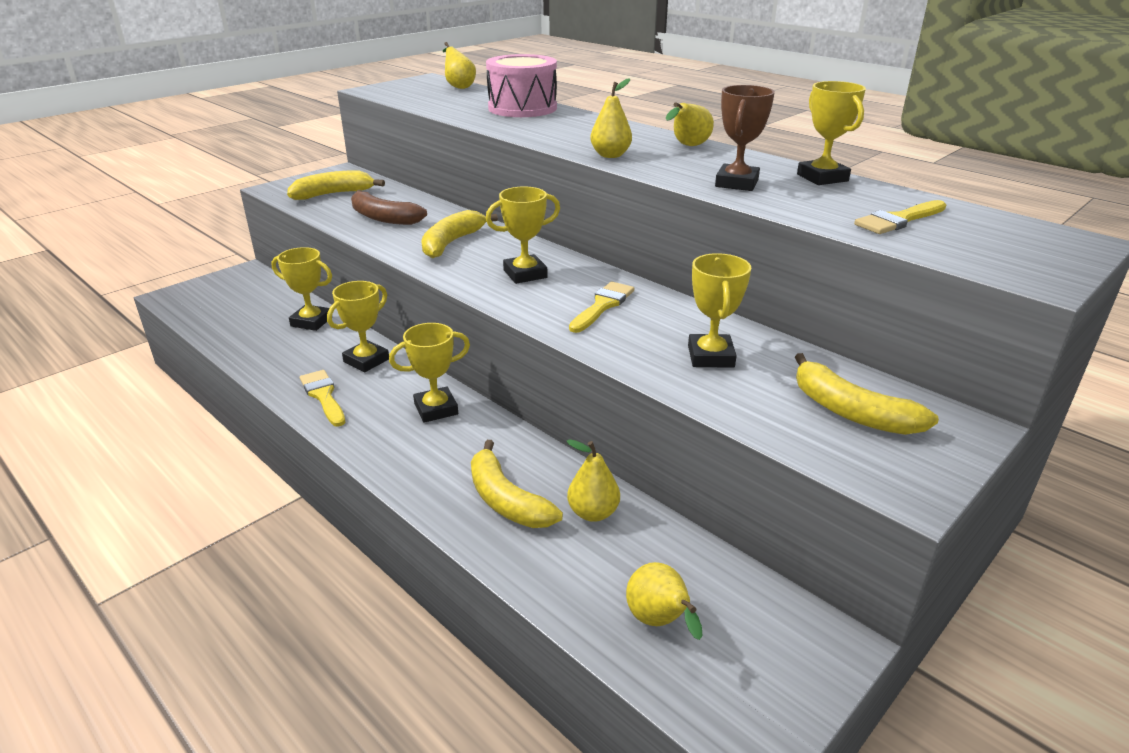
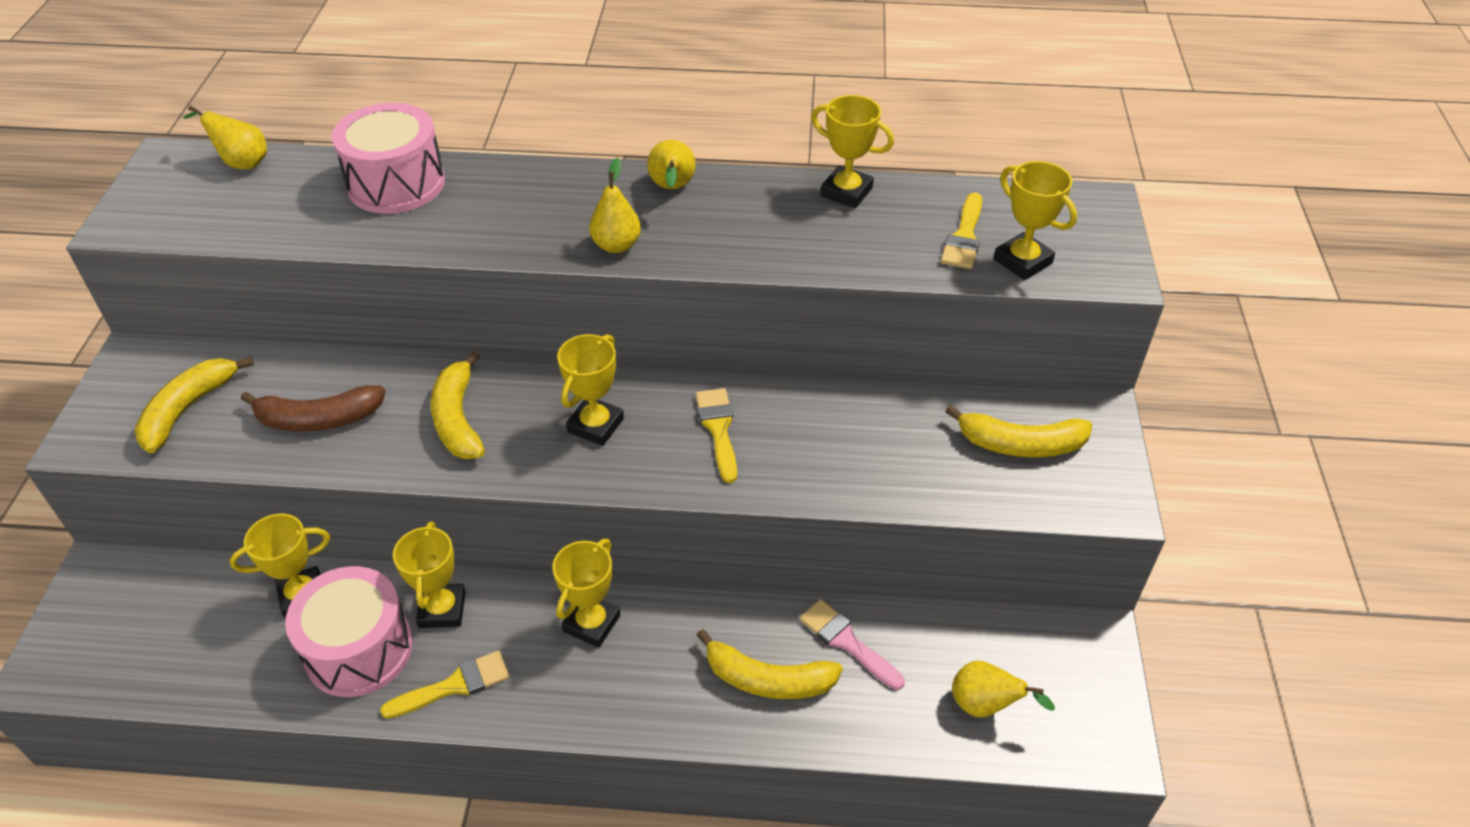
camera: 40 degrees left, 15 degrees up
yellow brush [300,370,345,427] -> yellow brush turned 135 degrees clockwise [380,651,510,718]
yellow pear [566,439,620,522] -> pink brush [800,599,905,690]
yellow trophy [688,253,751,368] -> yellow trophy moved to [994,161,1077,280]
brown trophy [715,85,775,191] -> none
none -> pink drum [285,566,413,697]

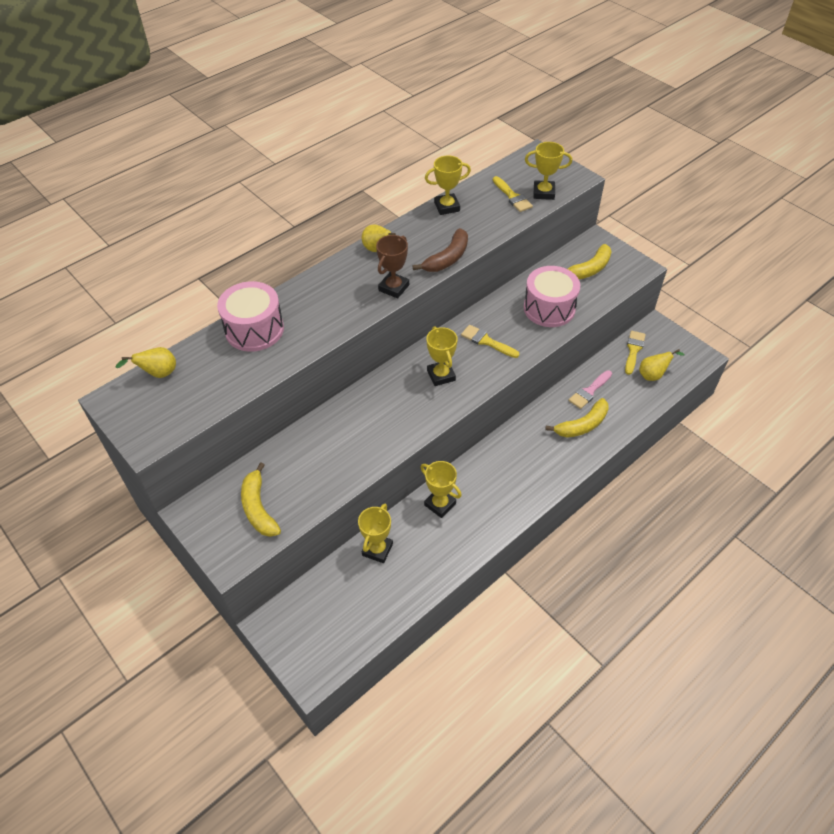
camera: 45 degrees left, 5 degrees up
brown banana [241,385,386,432] -> brown banana moved to [413,228,468,272]
pink drum [285,566,413,697] -> pink drum moved to [524,266,580,327]
yellow brush [380,651,510,718] -> yellow brush moved to [625,331,646,375]
yellow banana [431,351,485,459] -> none
yellow trophy [552,539,620,648] -> none
yellow pear [589,158,641,253] -> brown trophy [376,235,409,299]
pink brush [800,599,905,690] -> pink brush turned 45 degrees counterclockwise [569,370,612,409]

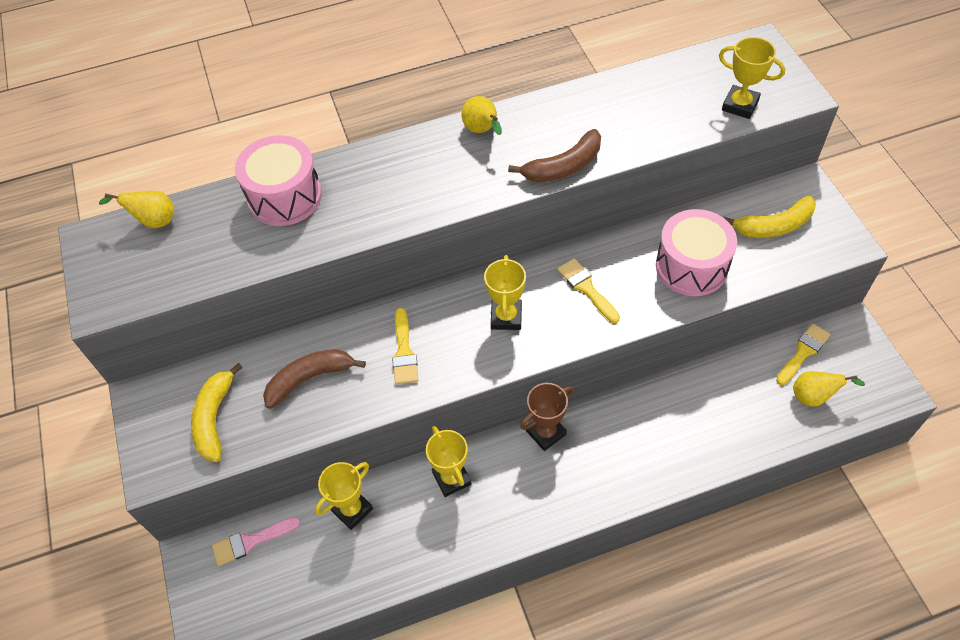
camera: 25 degrees right, 5 degrees up
brown trophy [376,235,409,299] -> brown trophy moved to [520,383,573,451]
yellow trophy [425,156,471,215] -> none
yellow brush [493,176,533,212] -> yellow brush moved to [392,308,418,384]
yellow banana [545,398,609,438] -> none
pink brush [569,370,612,409] -> pink brush moved to [212,517,300,566]
none -> brown banana [263,349,366,409]

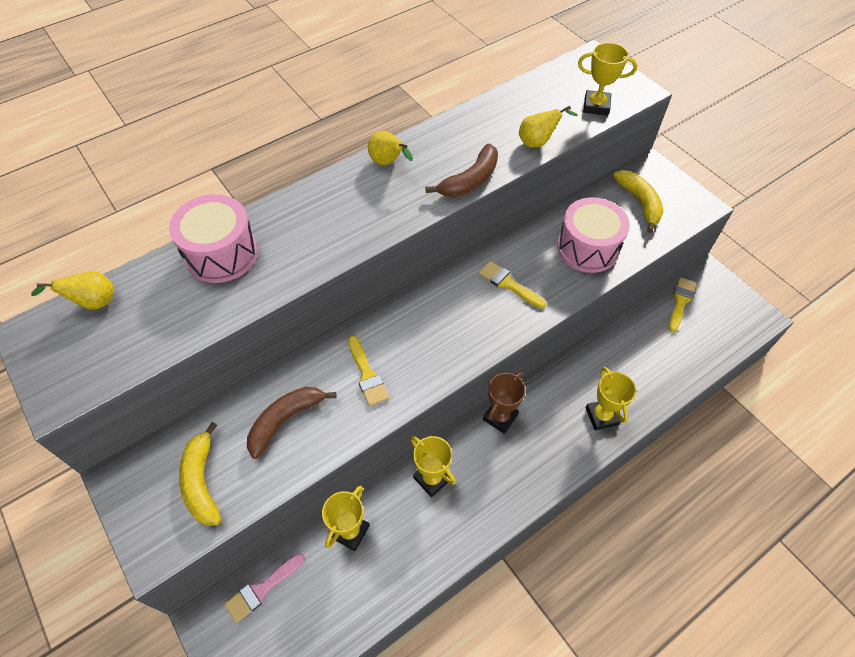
camera: 20 degrees left, 0 degrees up
yellow trophy [484,255,526,330] -> yellow trophy moved to [585,367,636,430]
yellow banana [724,196,816,238] -> yellow banana turned 75 degrees counterclockwise [613,170,663,233]
yellow pear [793,371,865,407] -> yellow pear moved to [519,106,578,148]

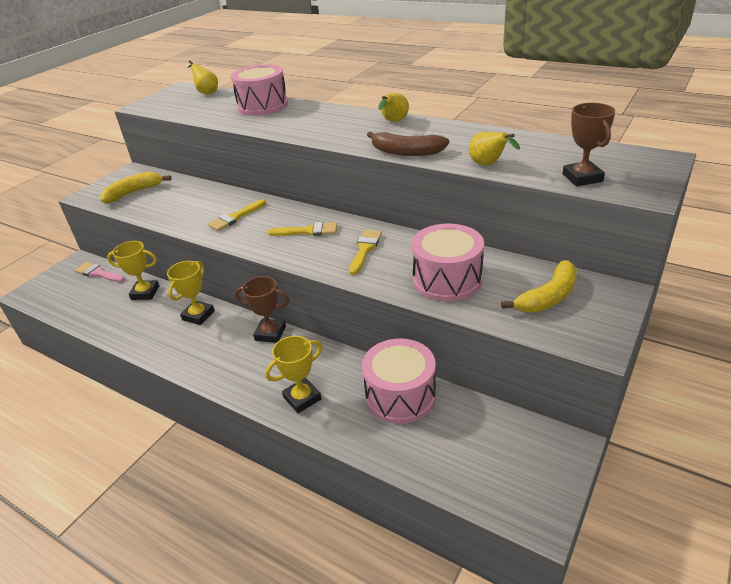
camera: 70 degrees right, 20 degrees down
brown banana [247,387,336,459] -> none
yellow trophy [578,42,637,116] -> brown trophy [563,103,615,186]
yellow brush [669,277,697,332] -> yellow brush moved to [268,222,337,236]
none -> pink drum [362,339,436,424]

